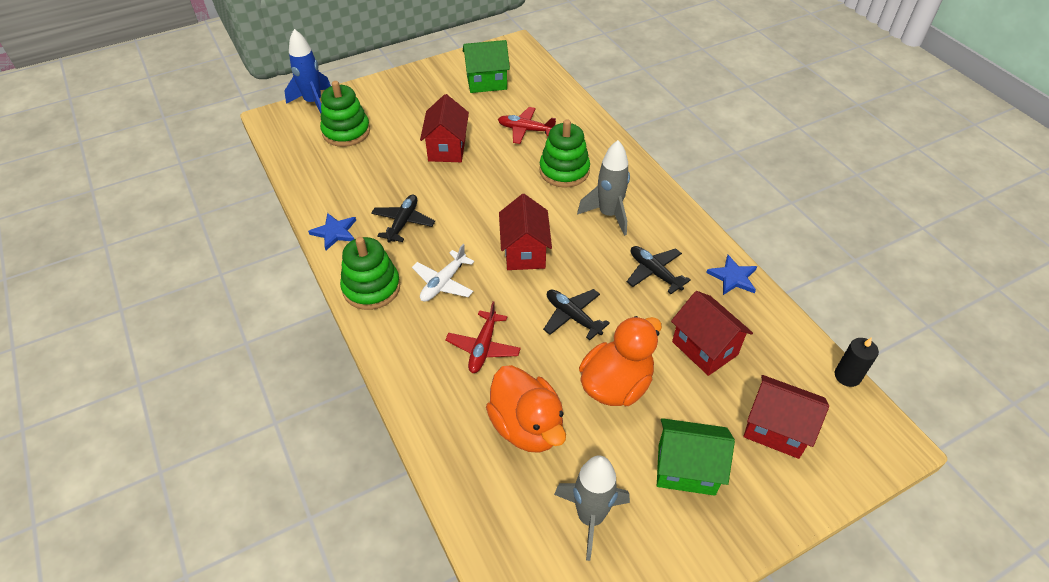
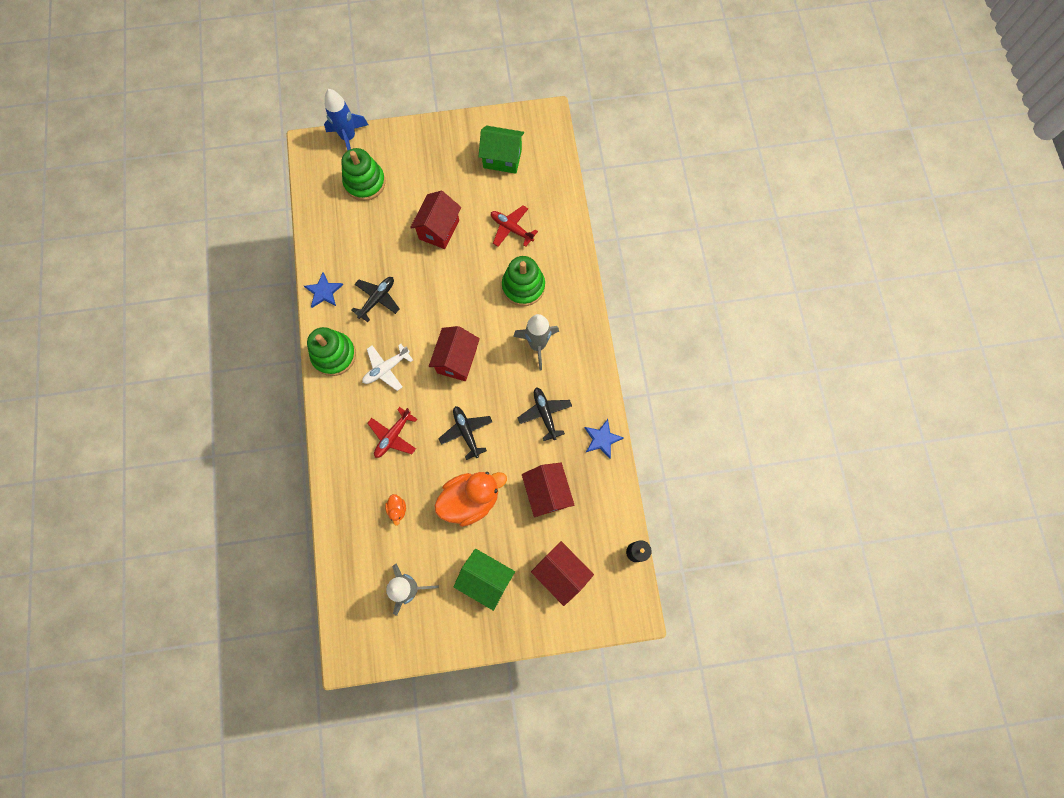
camera: 20 degrees right, 25 degrees up
orange duck [486,365,566,453] -> orange duck [385,494,406,526], size x0.42

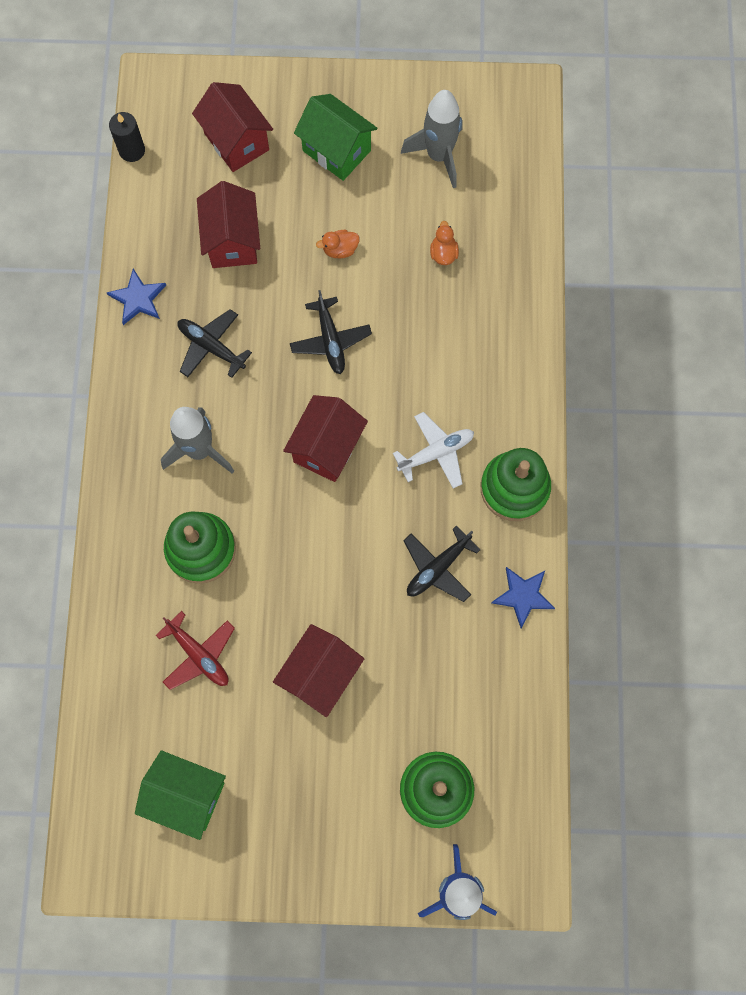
camera: 170 degrees left, 0 degrees up
red plane [367,407,417,458] -> none
orange duck [434,472,507,527] -> orange duck [316,230,359,258], size x0.42
black plane [518,387,572,441] -> black plane turned 135 degrees clockwise [177,309,252,378]

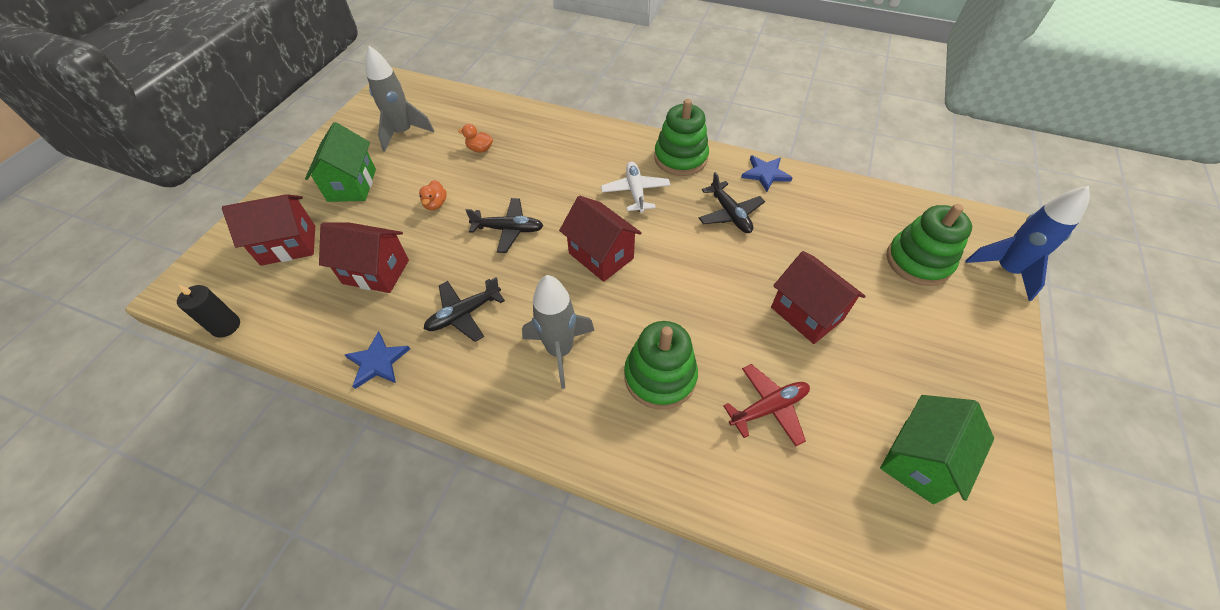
camera: 70 degrees left, 20 degrees down
green house [294,94,377,181] -> green house turned 60 degrees counterclockwise [305,122,376,202]

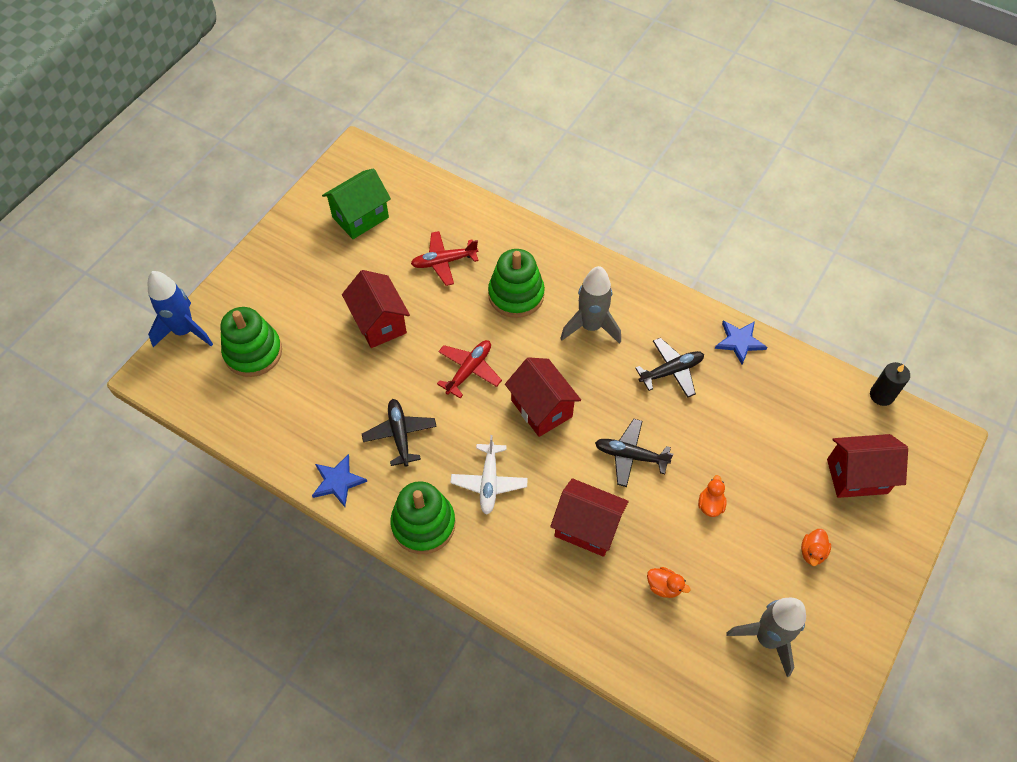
camera: 170 degrees left, 5 degrees up
green house [305,122,376,202] -> orange duck [801,529,831,566]
red house [319,222,409,293] -> red house moved to [550,478,629,557]
none -> red plane [437,340,502,398]

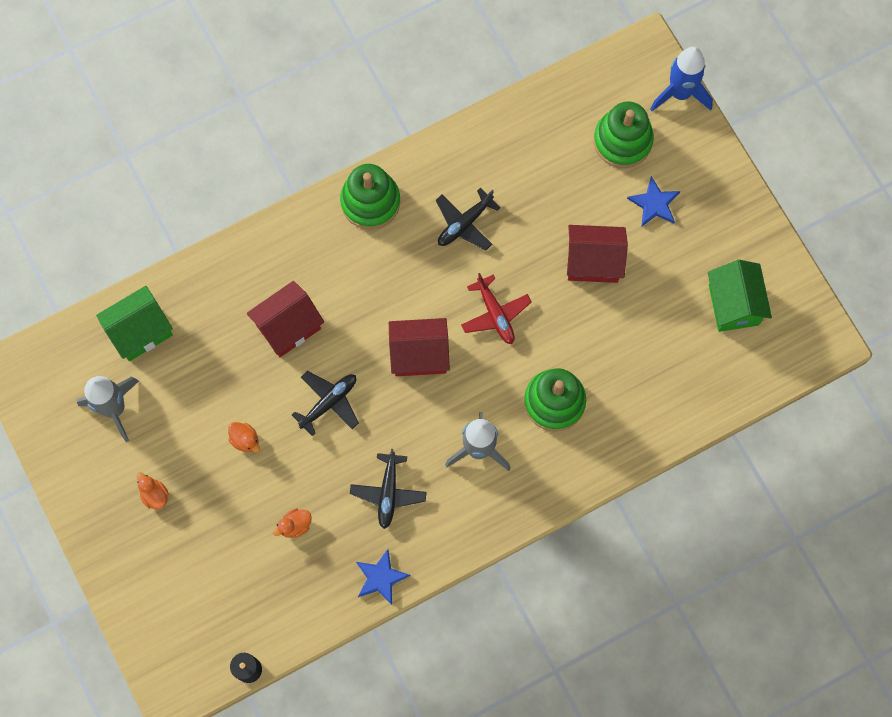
camera: 120 degrees right, 15 degrees up
blue star [312,454,367,507] -> blue star moved to [627,176,680,226]
black plane [362,399,437,467] -> black plane turned 120 degrees clockwise [435,188,501,250]
red plane [411,231,479,286] -> none
white plane [450,435,528,515] -> none
orange duck [647,567,690,598] -> orange duck moved to [273,508,312,538]
red house [827,434,908,498] -> none
none -> green house [96,286,173,361]

